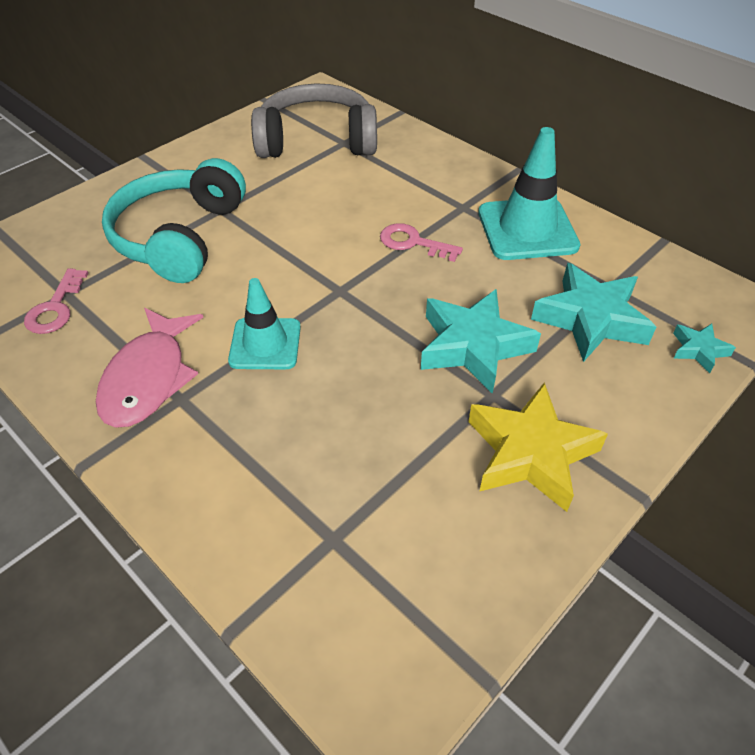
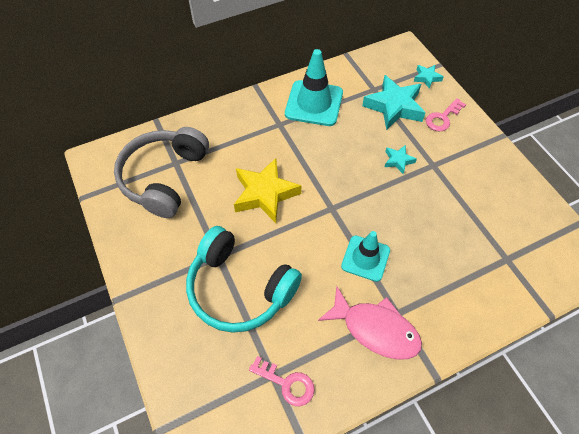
camera: 70 degrees left, 10 degrees up
pink key [380,223,463,262] -> pink key moved to [426,98,466,132]
turquoise star [421,289,541,394] -> turquoise star [385,145,417,174], size x0.49
yellow star [469,382,608,512] -> yellow star moved to [234,158,301,223]

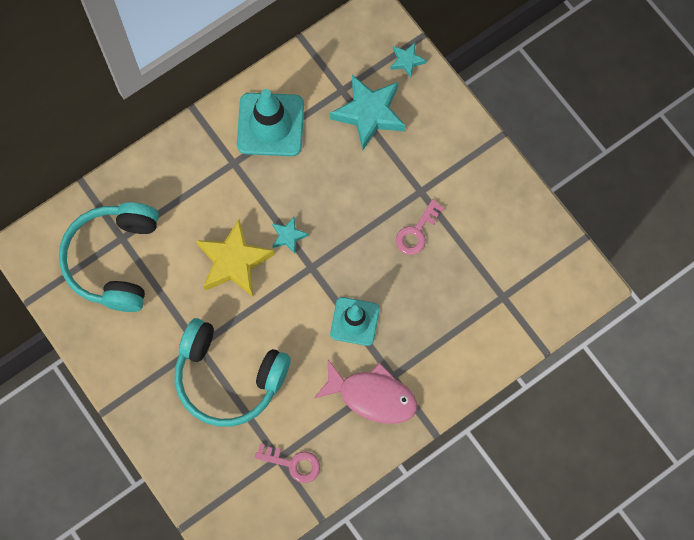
camera: 10 degrees left, 15 degrees up
grey headphones [114,127,209,218] -> turquoise headphones [59,202,159,312]
turquoise star [385,145,417,174] -> turquoise star moved to [272,217,309,254]
pink key [426,98,466,132] -> pink key moved to [396,199,444,255]

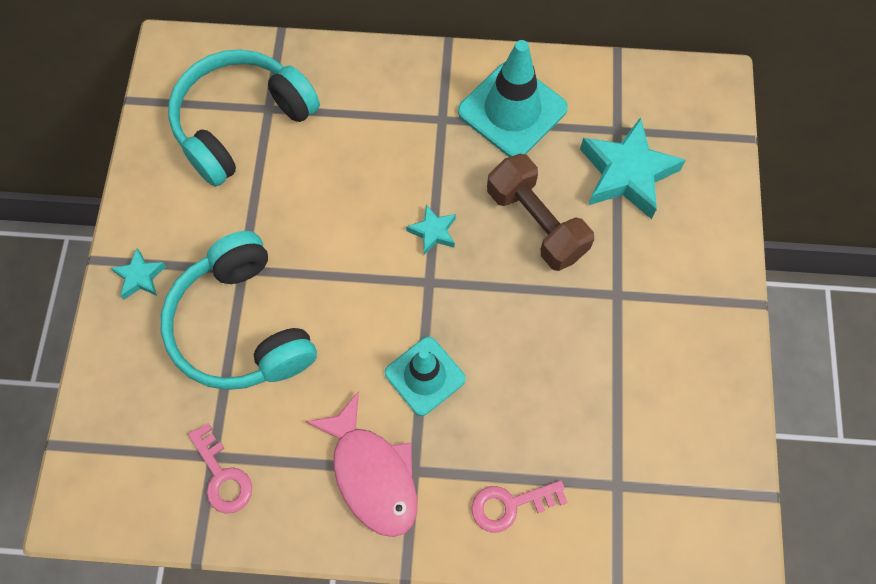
camera: 40 degrees right, 5 degrees down
yellow star [196,219,274,297] -> none
turquoise star [390,43,426,78] -> turquoise star moved to [111,248,167,300]
pink key [396,199,444,255] -> pink key moved to [471,480,568,533]
none -> brown dumbbell [487,154,594,271]

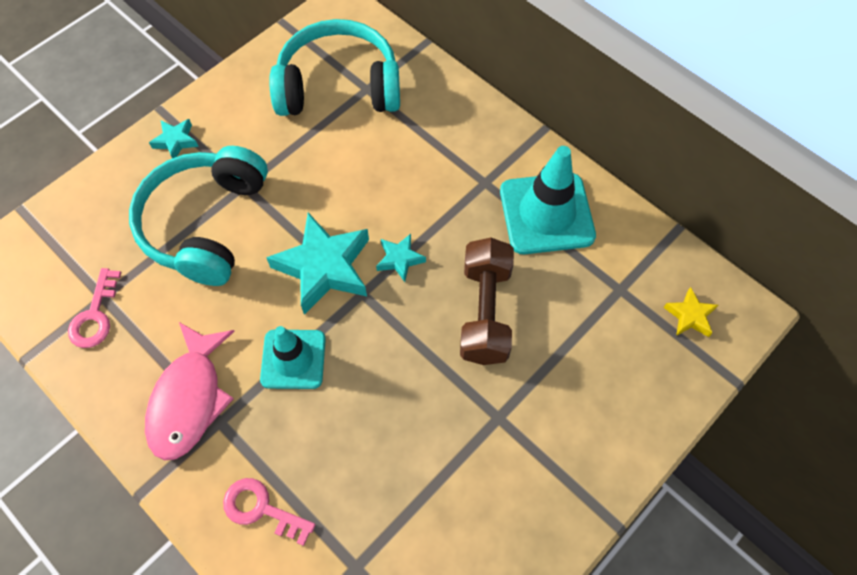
camera: 40 degrees right, 5 degrees down
turquoise star [580,117,686,219] -> turquoise star moved to [266,213,369,315]
none -> yellow star [663,287,718,337]

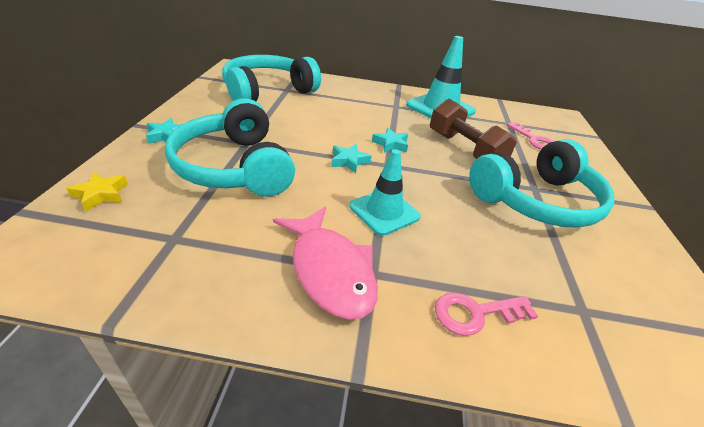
camera: 40 degrees left, 25 degrees down
pink key [68,268,121,348] -> pink key moved to [507,122,554,150]
turquoise star [266,213,369,315] -> turquoise star [331,144,372,173], size x0.49
yellow star [663,287,718,337] -> yellow star moved to [66,173,128,212]
none -> turquoise headphones [469,139,615,228]

